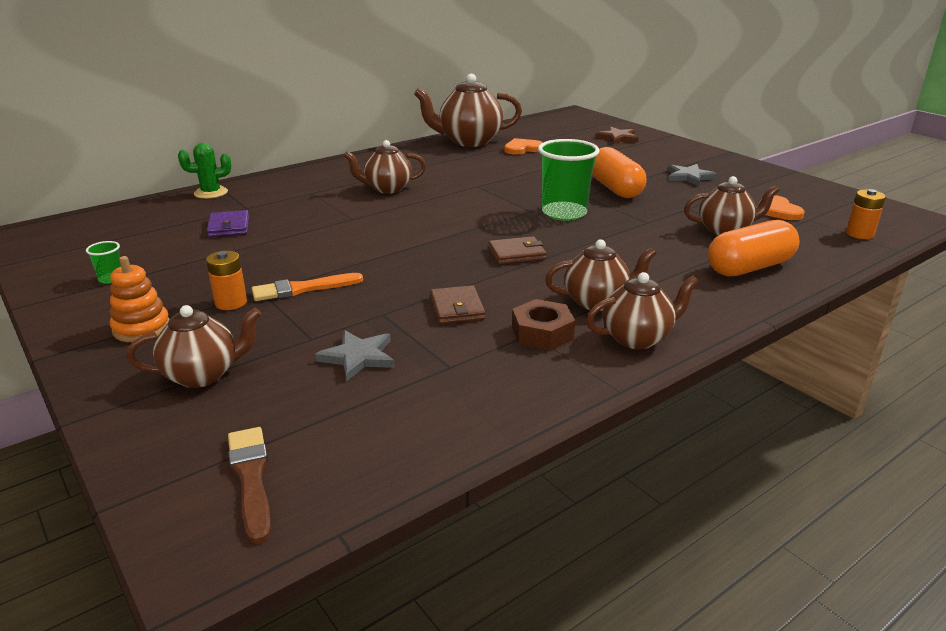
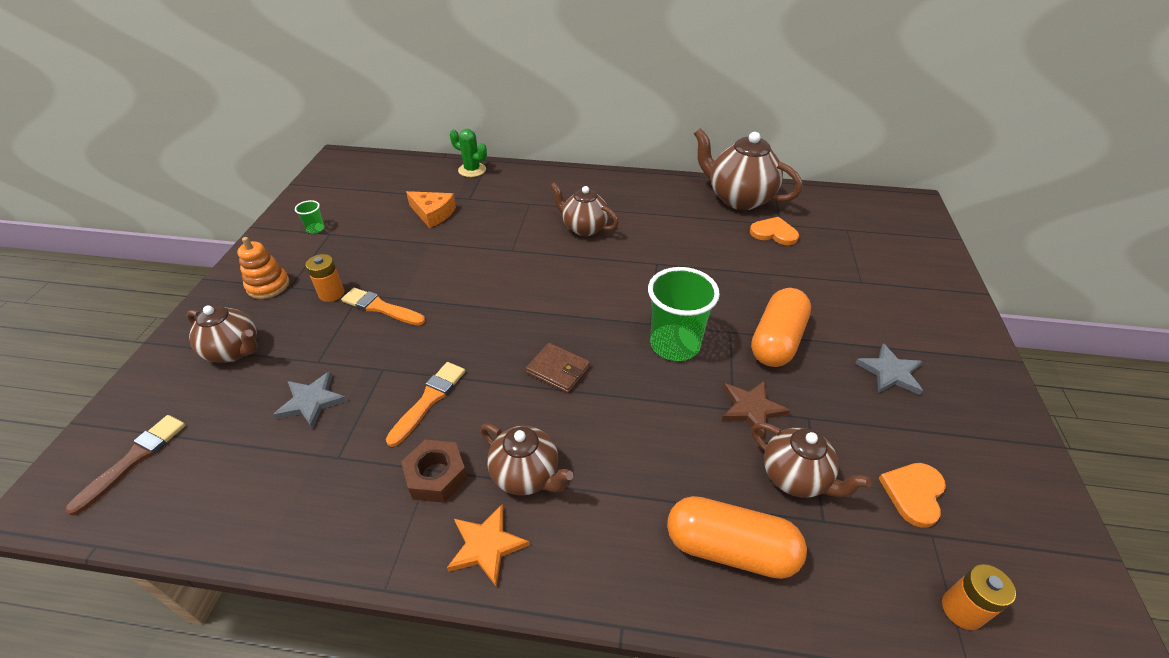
camera: 45 degrees right, 15 degrees up
purple wallet [207,210,249,237] -> orange cheese [406,191,456,228]
brown wallet [430,285,485,324] -> orange brush [386,362,465,447]
brown teapot [586,272,699,349] -> orange star [447,504,530,587]
brown star [595,126,639,145] -> brown star moved to [721,380,790,438]

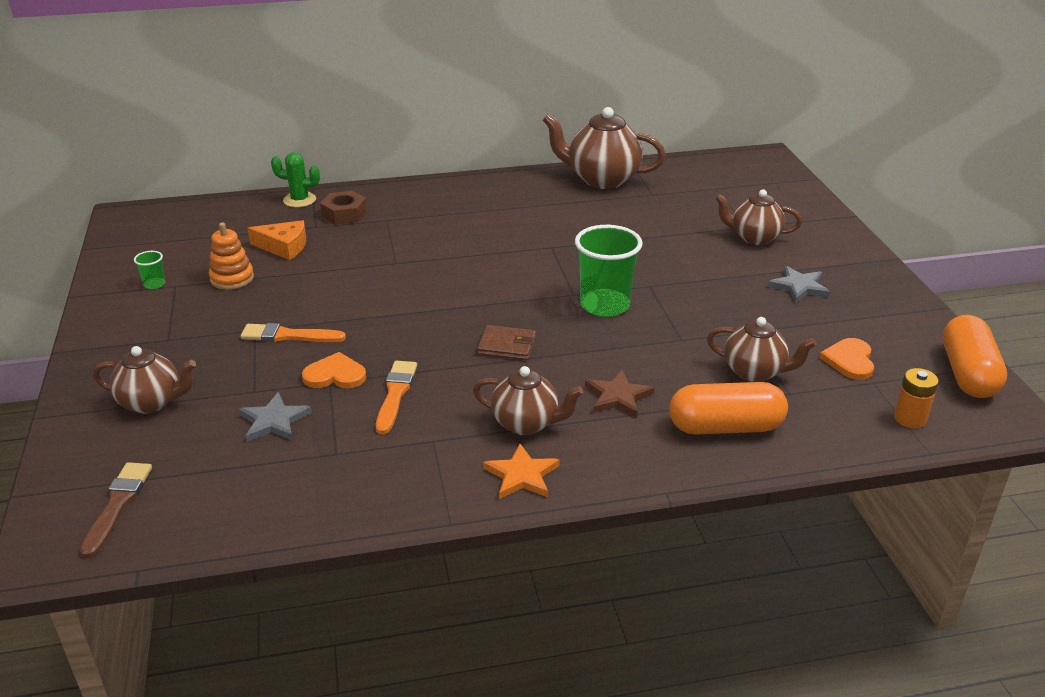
camera: 20 degrees left, 10 degrees down
orange stacking toy [237,237,289,299] -> orange stacking toy moved to [209,222,254,290]
orange battery [306,254,344,302] -> none
brown nut [401,440,468,503] -> brown nut moved to [320,191,367,225]
brown teapot [550,182,619,236] -> brown teapot moved to [715,189,802,245]
brown star [721,380,790,438] -> brown star moved to [585,370,654,417]
orange heart [750,217,799,245] -> orange heart moved to [302,352,366,388]
orange capsule [751,288,811,367] -> orange capsule moved to [943,315,1007,398]

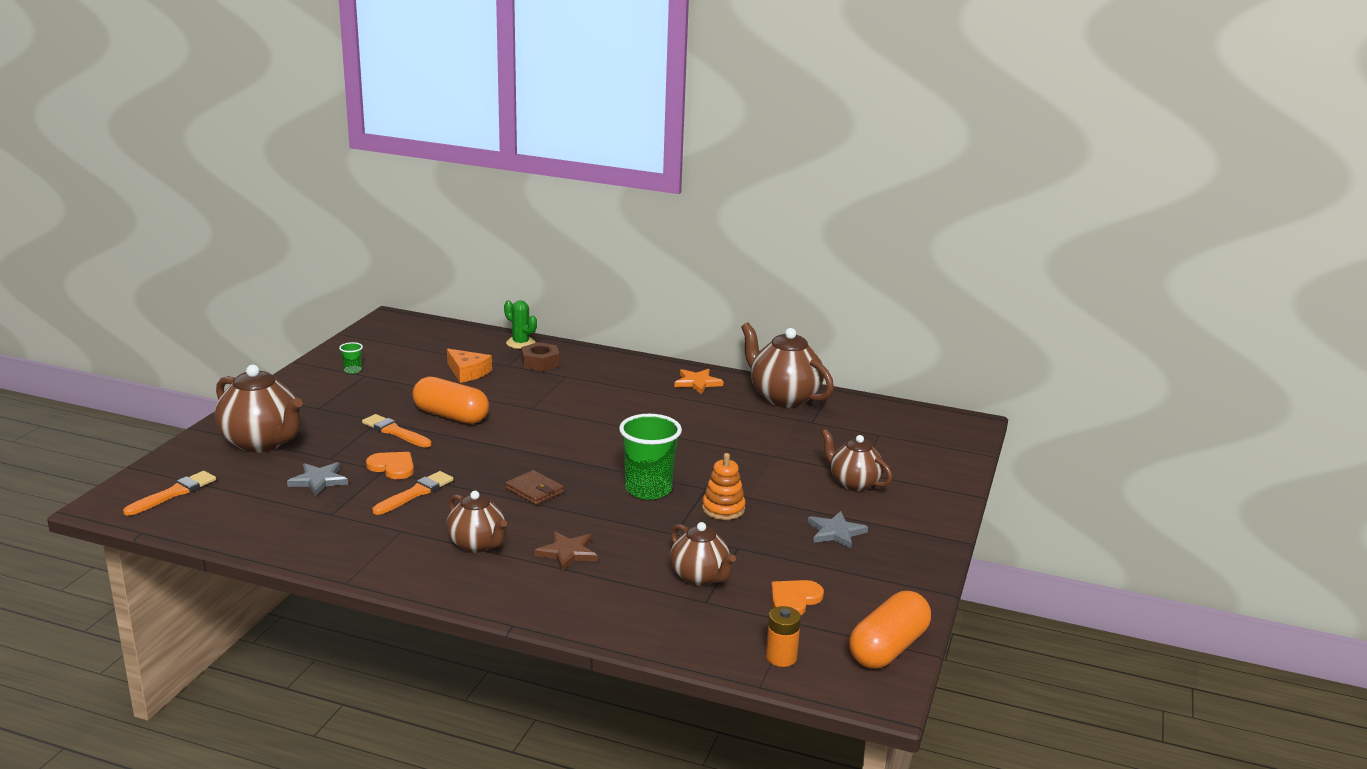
camera: 30 degrees right, 10 degrees down
brown brush [80,462,152,558] -> orange brush [123,471,216,516]
brown teapot [93,346,196,414] -> brown teapot [215,365,303,453], size x1.58
orange stacking toy [209,222,254,290] -> orange stacking toy moved to [702,453,746,520]
orange star [483,444,560,499] -> orange star moved to [674,369,724,394]
orange capsule [669,382,788,435] -> orange capsule moved to [412,377,489,424]

